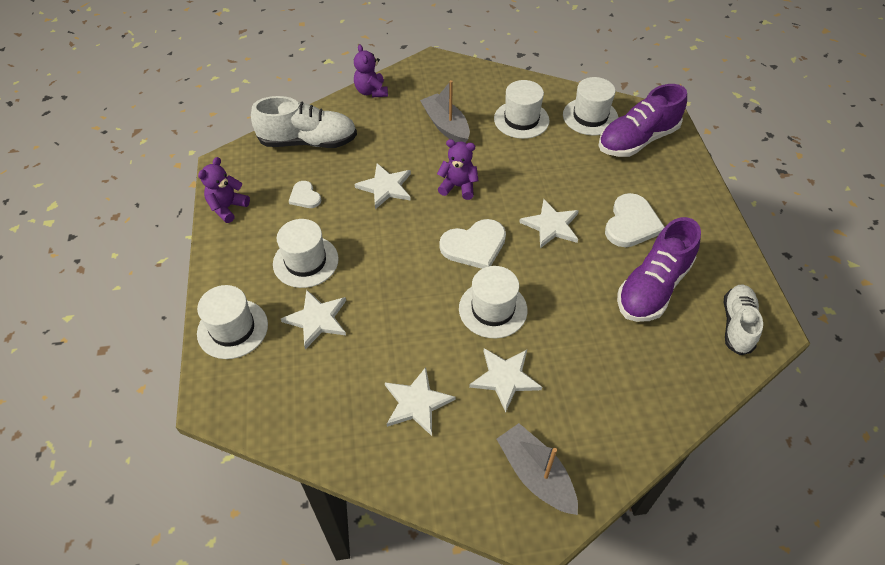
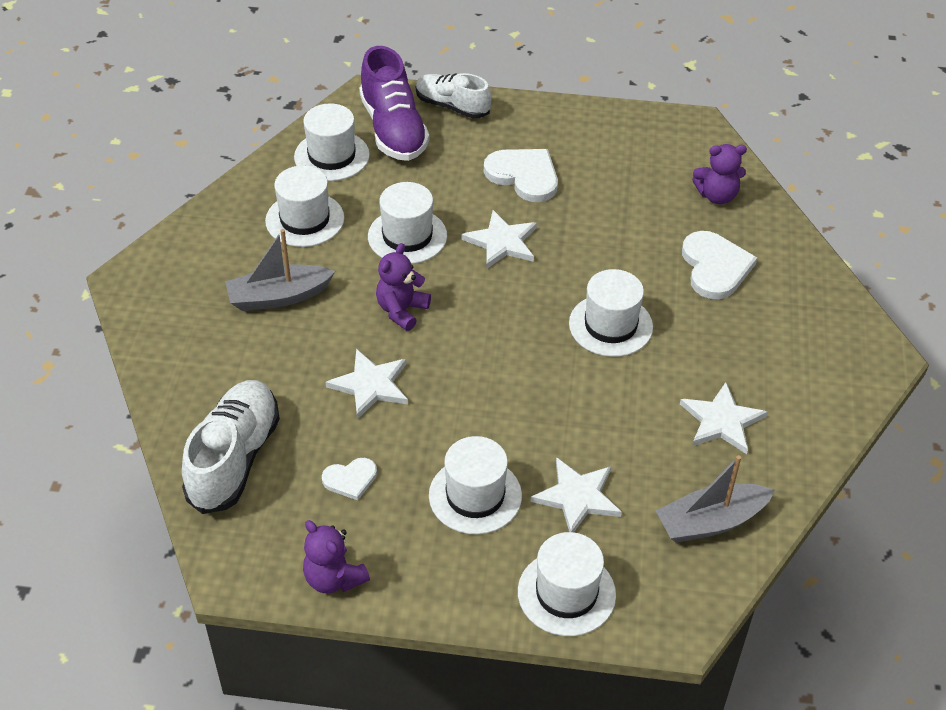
camera: 75 degrees left, 5 degrees down
purple teddy bear [354,44,388,97] -> purple teddy bear moved to [692,144,747,204]
white heart [439,219,506,269] -> white heart moved to [682,231,757,299]
white star [469,348,542,413] -> none
grey boat [497,423,578,515] -> grey boat moved to [656,455,775,543]
purple shoe [617,217,701,322] -> none
white shoe [724,285,763,355] -> white shoe moved to [416,73,492,118]
none -> white hat [368,182,447,264]

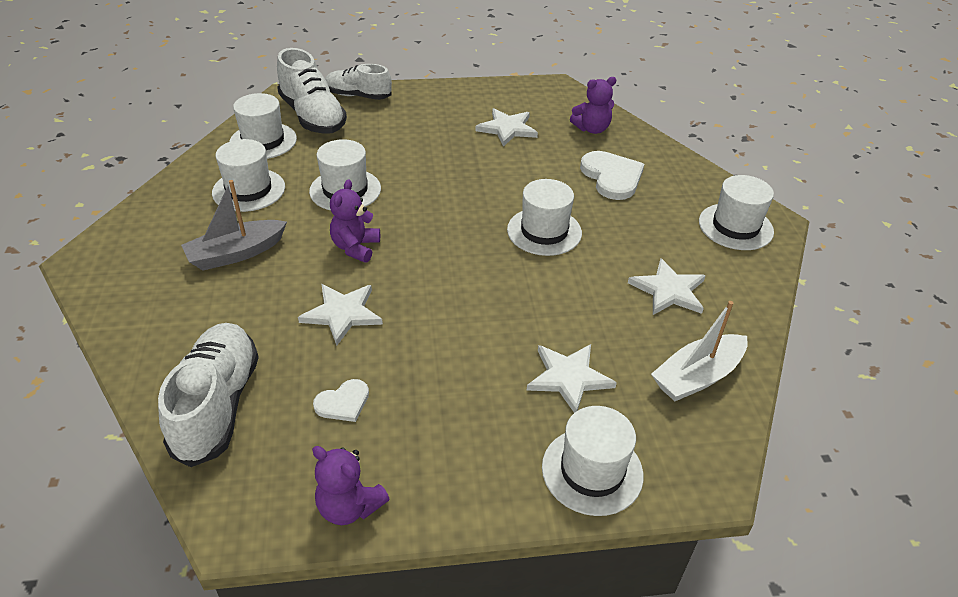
camera: 15 degrees left, 5 degrees down
purple shoe [359,46,429,161] -> white shoe [277,48,347,134]
white hat [429,436,522,535] -> white hat moved to [699,175,774,250]
white star [462,210,537,268] -> white star moved to [475,108,538,147]
white heart [484,149,558,202] -> none
grey boat [656,455,775,543] -> white boat [651,301,748,402]

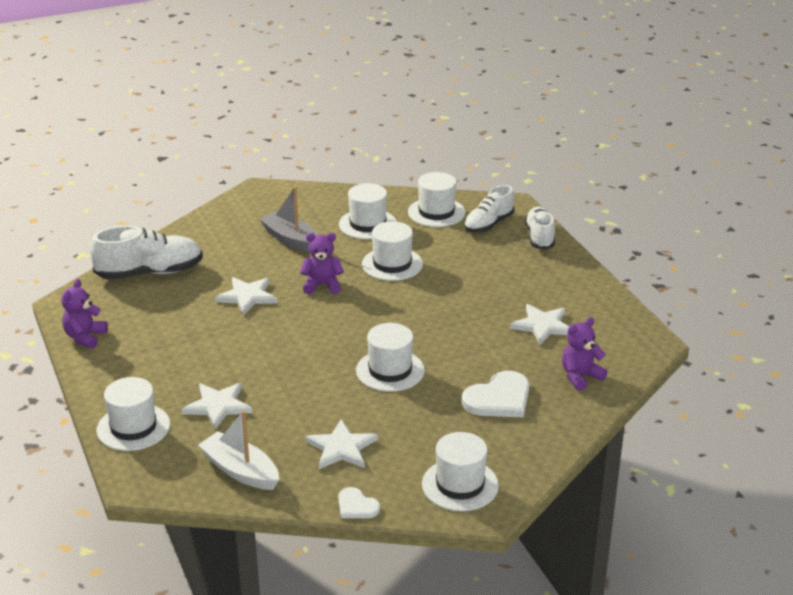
camera: 75 degrees right, 10 degrees down
white shoe [277,48,347,134] -> white shoe [464,185,515,233], size x0.67
white heart [313,379,369,422] -> white heart moved to [338,487,380,518]
purple teddy bear [570,77,616,134] -> purple teddy bear turned 90 degrees clockwise [562,317,608,391]

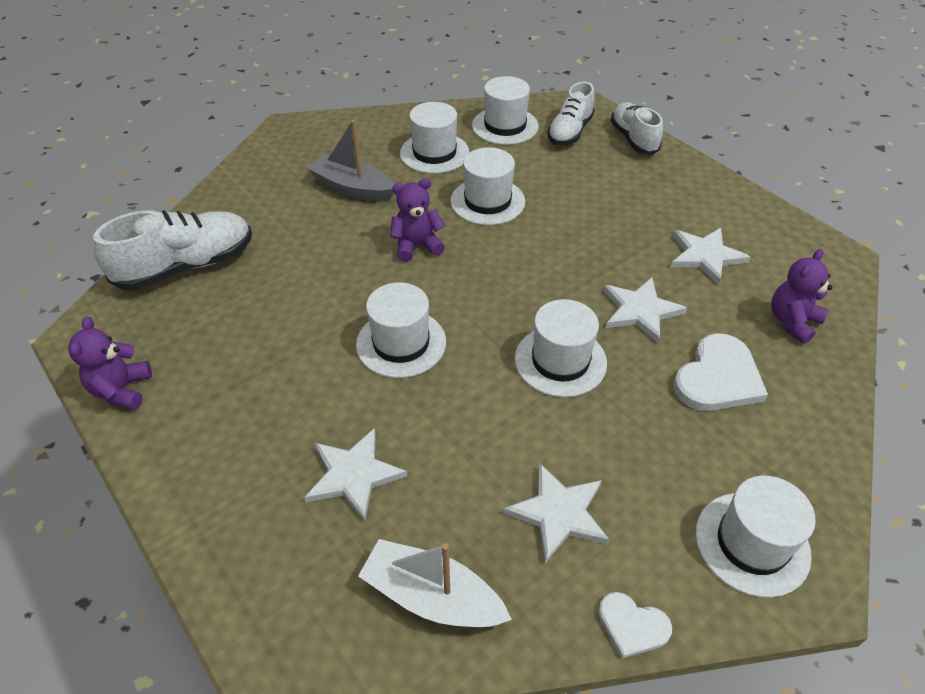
camera: 15 degrees left, 15 degrees up
white hat [97,377,170,451] -> white hat moved to [356,282,446,378]
white star [215,277,277,316] -> white star moved to [603,277,687,343]

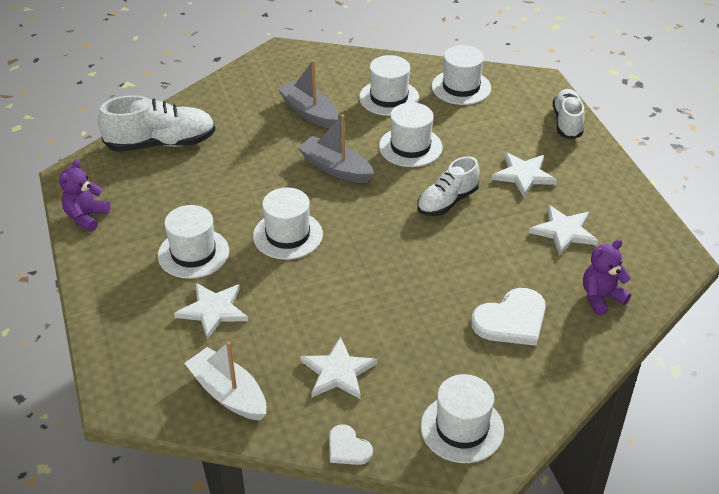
camera: 20 degrees right, 5 degrees down
purple teddy bear [390,178,445,262] -> grey boat [298,114,374,183]
white hat [515,299,607,397] -> white hat moved to [158,205,229,279]
white shoe [547,82,595,145] -> white shoe moved to [417,156,480,216]
white star [603,277,687,343] -> white star moved to [491,152,557,197]

